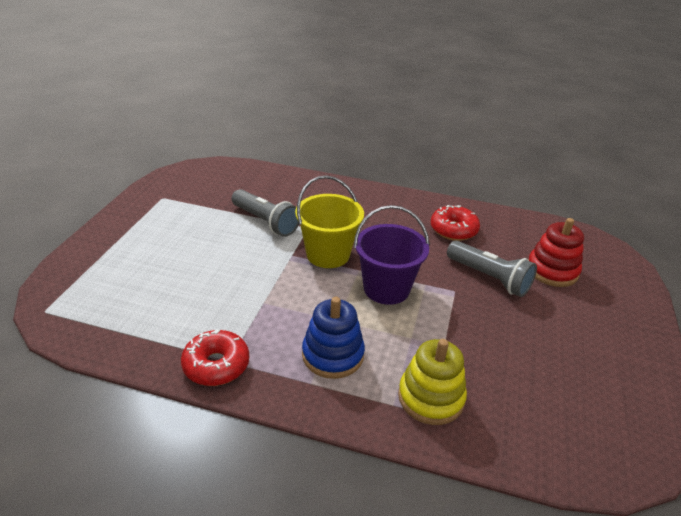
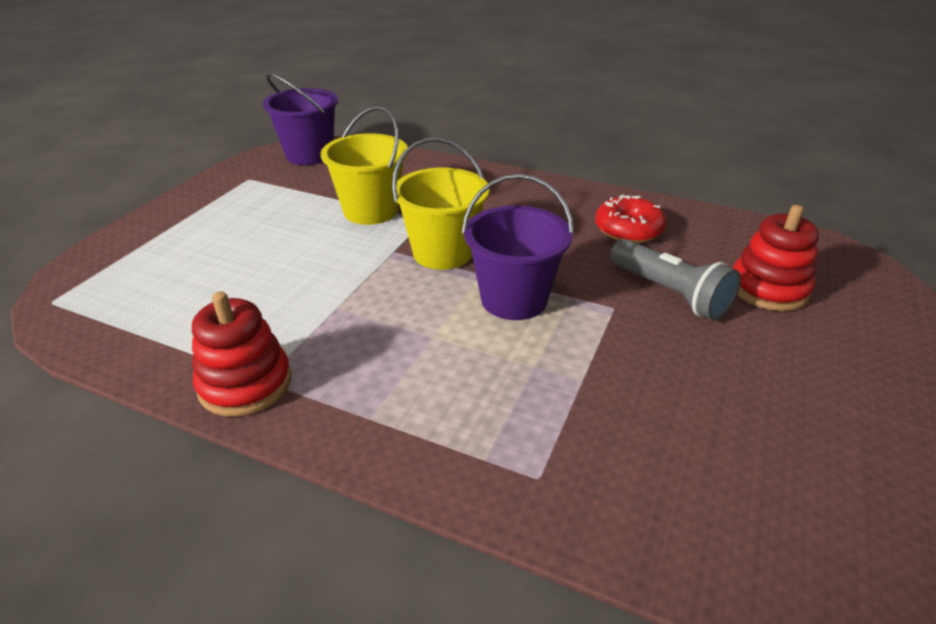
camera: 10 degrees right, 0 degrees up
red donut [181,329,249,386] -> red stacking toy [192,292,291,417]
grey flashlight [232,189,299,237] -> yellow bucket [321,106,408,225]
blue stacking toy [302,297,365,379] -> none
yellow stacking toy [398,339,467,425] -> none
none -> purple bucket [263,73,338,165]

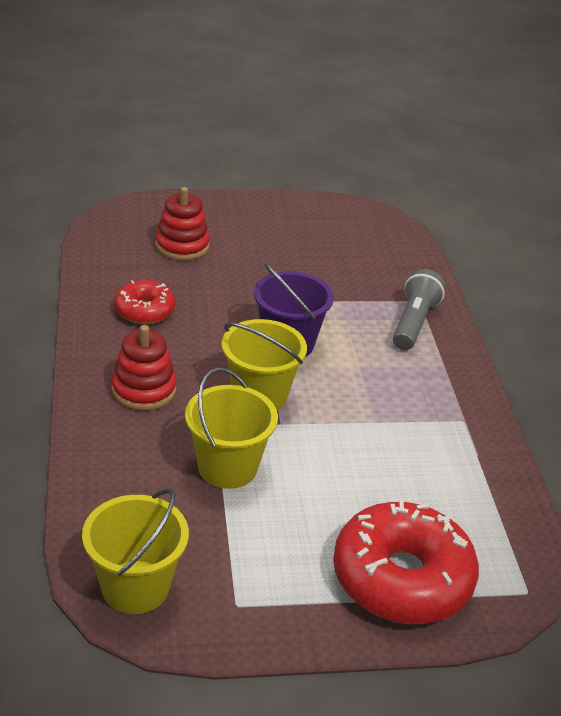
camera: 125 degrees left, 0 degrees up
red stacking toy [192,292,291,417] -> red stacking toy moved to [111,325,177,411]
purple bucket [263,73,338,165] -> yellow bucket [82,488,189,614]
grey flashlight [610,239,741,320] -> grey flashlight moved to [393,269,445,350]
none -> red donut [333,500,479,624]

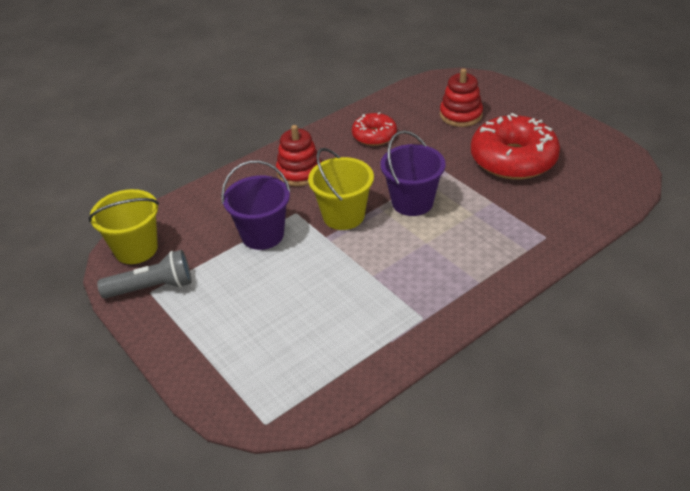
camera: 65 degrees right, 5 degrees up
yellow bucket [185,368,278,489] -> purple bucket [221,160,291,250]
red donut [333,500,479,624] -> red donut moved to [471,113,560,180]
grey flashlight [393,269,445,350] -> grey flashlight moved to [97,250,191,298]

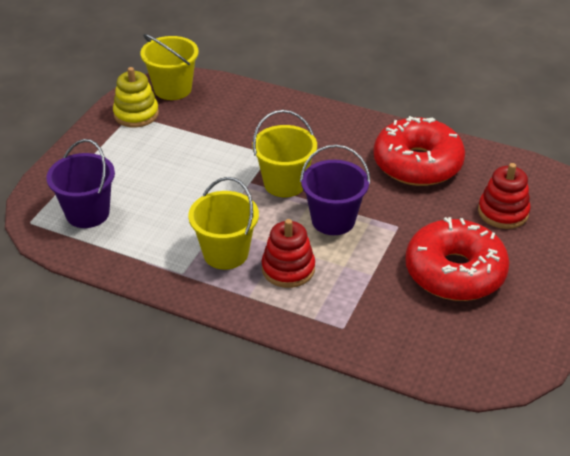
camera: 60 degrees right, 0 degrees up
grey flashlight [97,250,191,298] -> yellow stacking toy [113,67,159,128]
purple bucket [221,160,291,250] -> purple bucket moved to [46,139,115,228]
red stacking toy [276,125,321,186] -> red stacking toy moved to [262,219,315,288]
red donut [352,112,397,146] -> red donut [373,116,465,186], size x1.82
none -> yellow bucket [188,177,259,269]

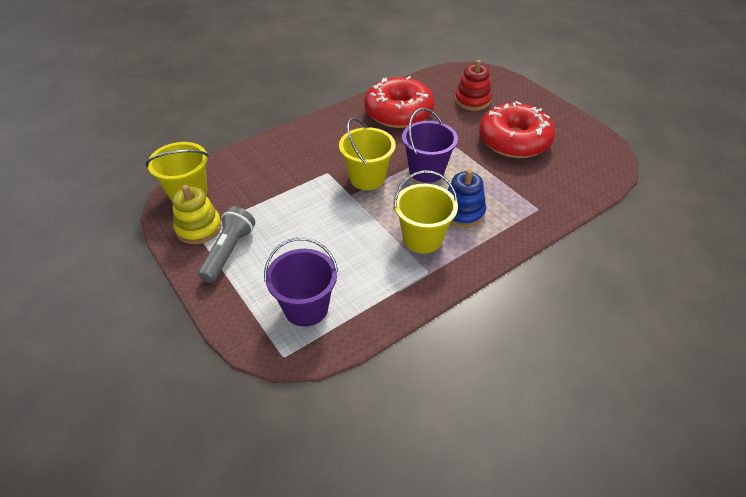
camera: 60 degrees left, 5 degrees up
red stacking toy [262,219,315,288] -> blue stacking toy [448,169,486,228]
none -> grey flashlight [198,207,255,283]

